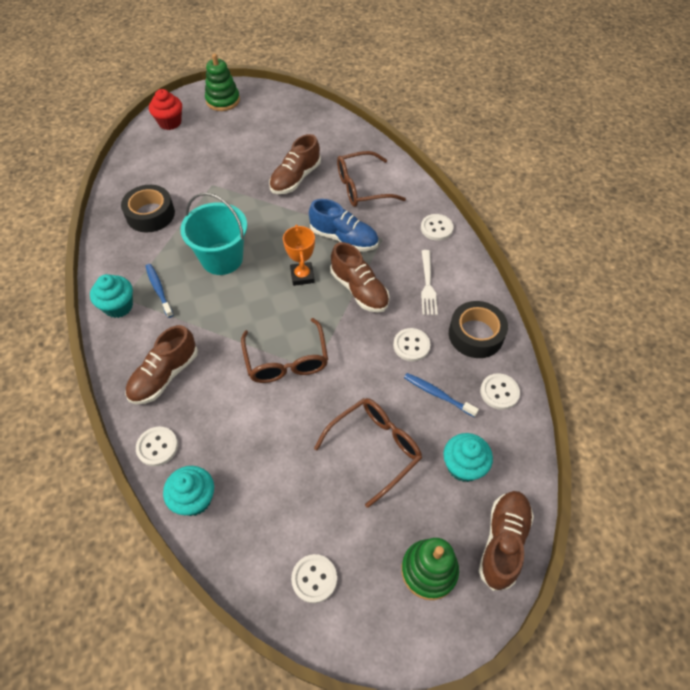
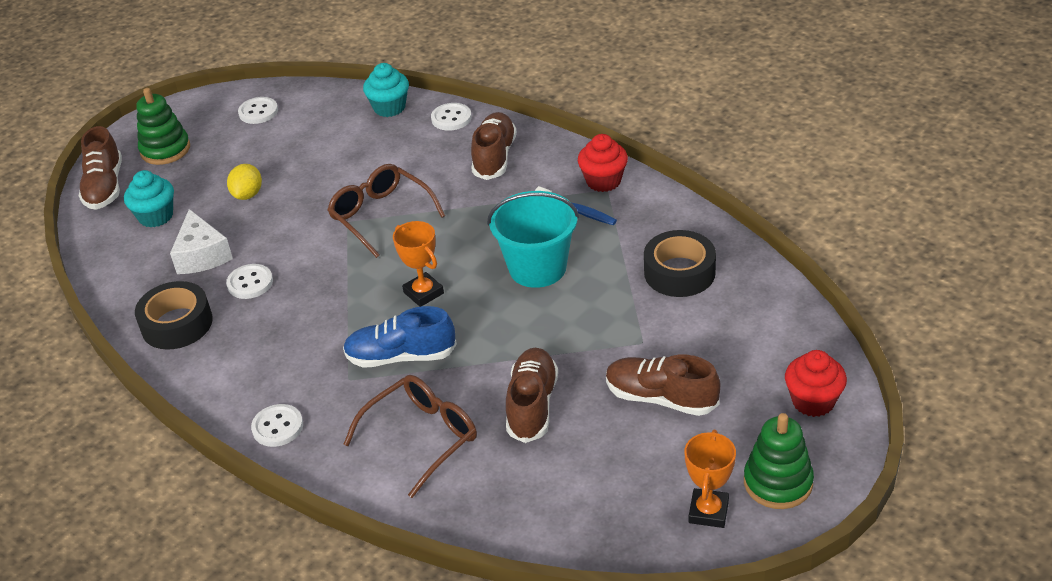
camera: 155 degrees right, 15 degrees down
turquoise cupcake [90,274,133,318] -> red cupcake [578,134,628,192]
brown glasses [314,398,422,508] -> yellow lemon [227,164,262,200]
brown shoe [330,242,390,313] -> brown shoe moved to [606,355,720,416]
blue toothbrush [404,373,479,417] -> white cheese [170,209,233,274]
white fork [421,250,438,315] -> none
white button [480,373,520,410] -> none
none -> orange trophy [684,430,736,528]

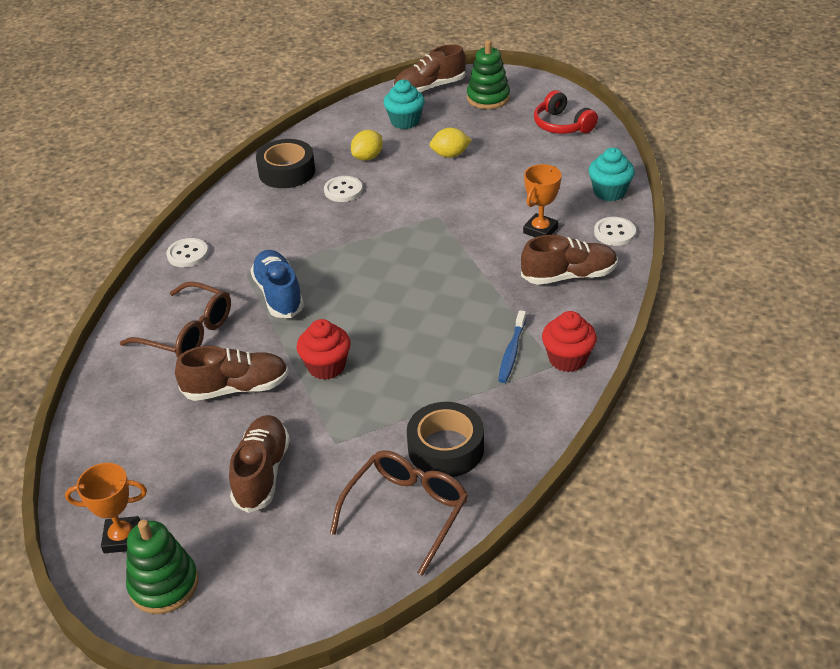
camera: 70 degrees right, 0 degrees up
white cheese [170,209,233,274] -> yellow lemon [351,130,383,161]
white button [238,97,278,124] -> red headphones [534,90,598,134]
brown glasses [327,164,445,258] -> brown glasses moved to [330,450,468,576]
orange trophy [393,221,444,307] -> orange trophy moved to [523,164,562,237]
turquoise bucket [488,191,579,288] -> none
red cupcake [785,350,847,417] -> red cupcake moved to [297,319,351,380]

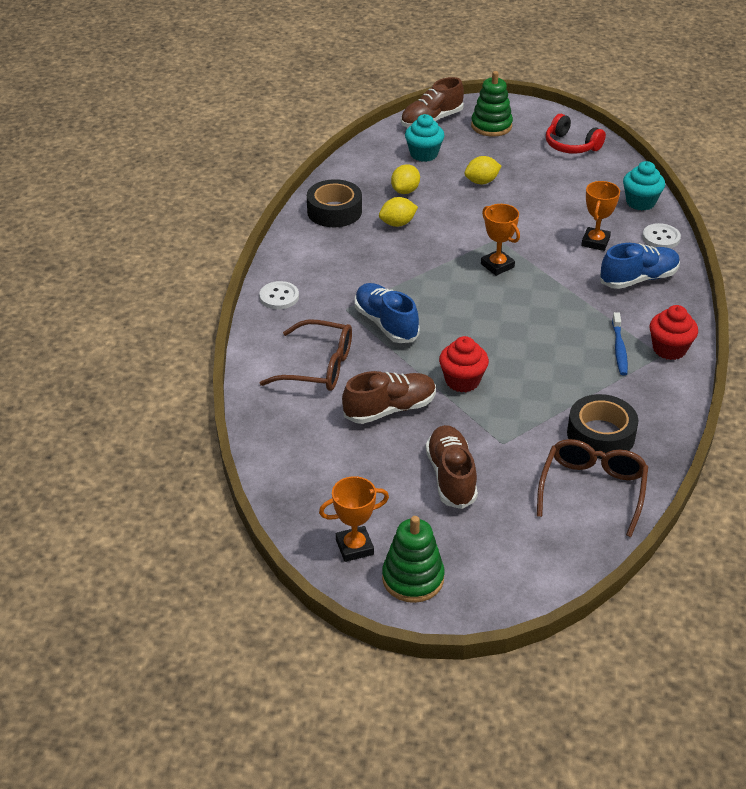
camera: 15 degrees left, 0 degrees up
white button [324,176,363,202] -> yellow lemon [379,197,418,227]
brown shoe [521,235,618,285] -> blue shoe [600,243,680,289]
none -> orange trophy [481,204,520,276]

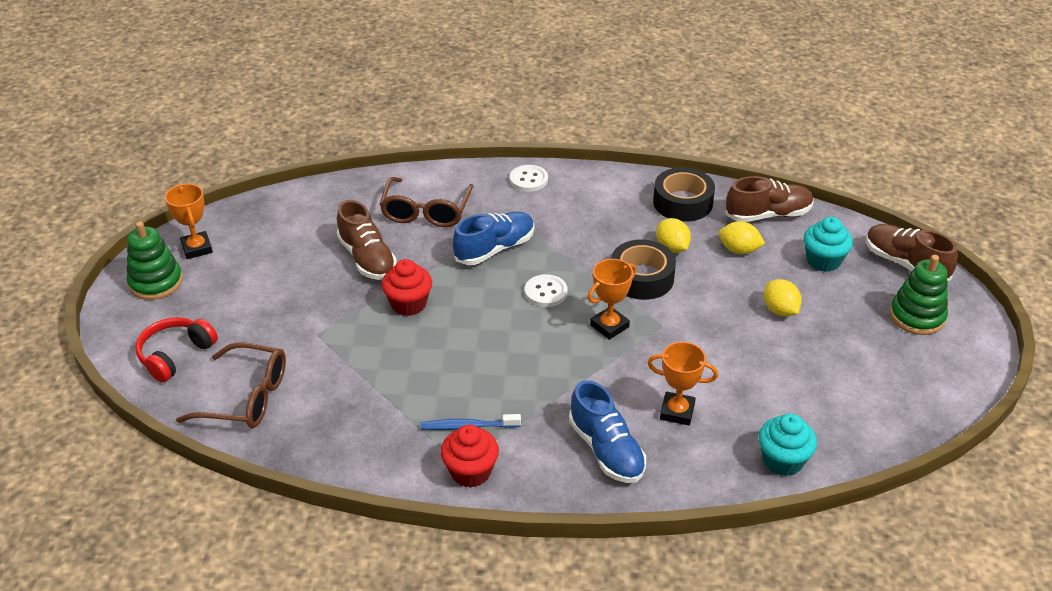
camera: 85 degrees right, 0 degrees up
brown shoe [426,425,478,509] -> brown shoe moved to [725,176,814,222]
red headphones [546,114,606,154] -> red headphones moved to [135,317,218,382]
black tape [567,394,639,459] -> black tape moved to [611,240,676,300]
white button [642,223,681,248] -> white button moved to [525,274,567,307]

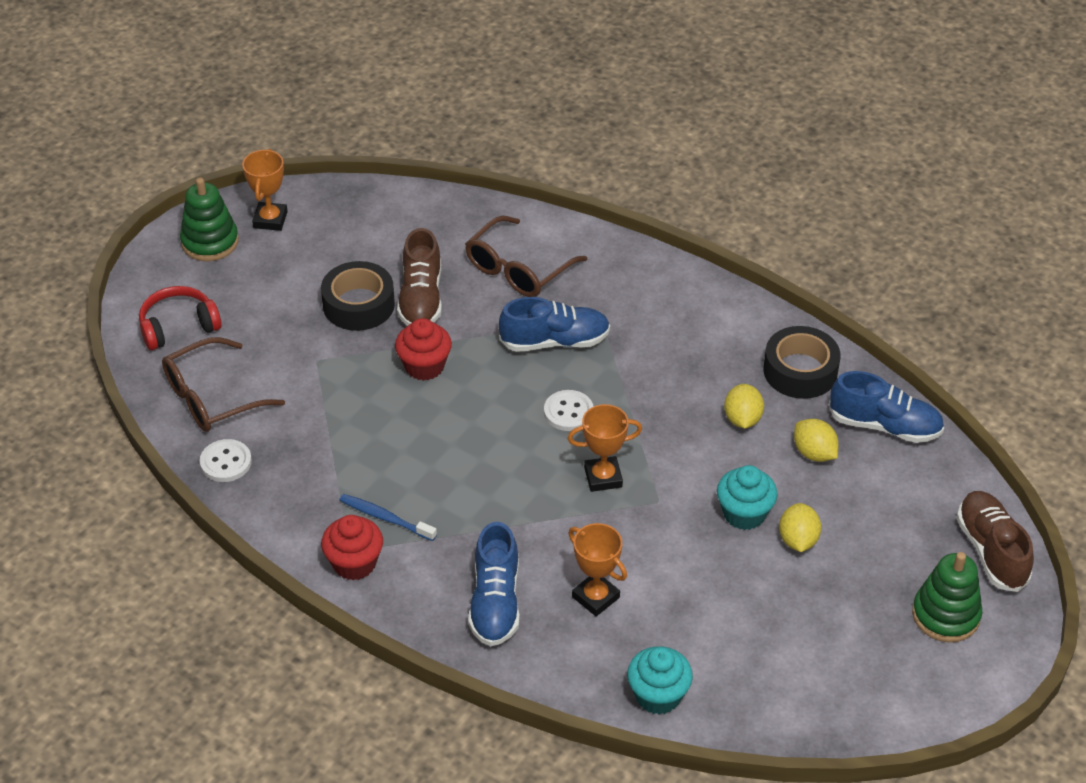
camera: 30 degrees right, 5 degrees up
brown glasses [176,342,286,428] -> brown glasses turned 105 degrees clockwise [162,337,285,432]
white button [510,165,548,192] -> white button moved to [200,439,252,482]
black tape [611,240,676,300] -> black tape moved to [321,261,395,331]
brown shoe [725,176,814,222] -> blue shoe [829,371,944,443]
turquoise cupcake [804,217,853,272] -> turquoise cupcake moved to [717,465,777,530]

